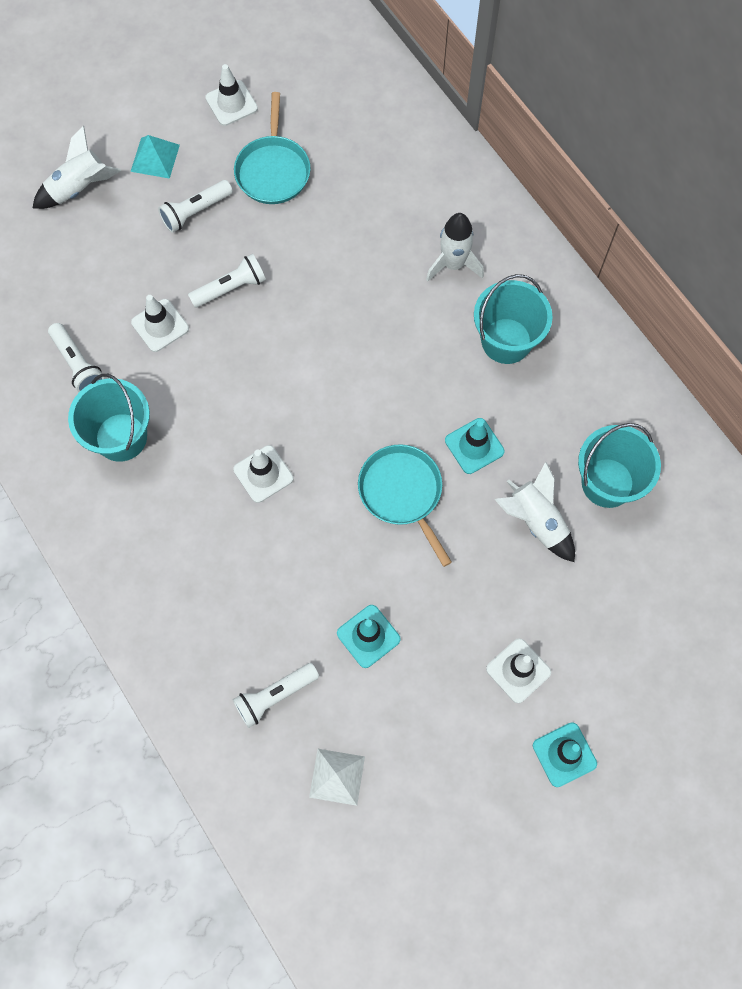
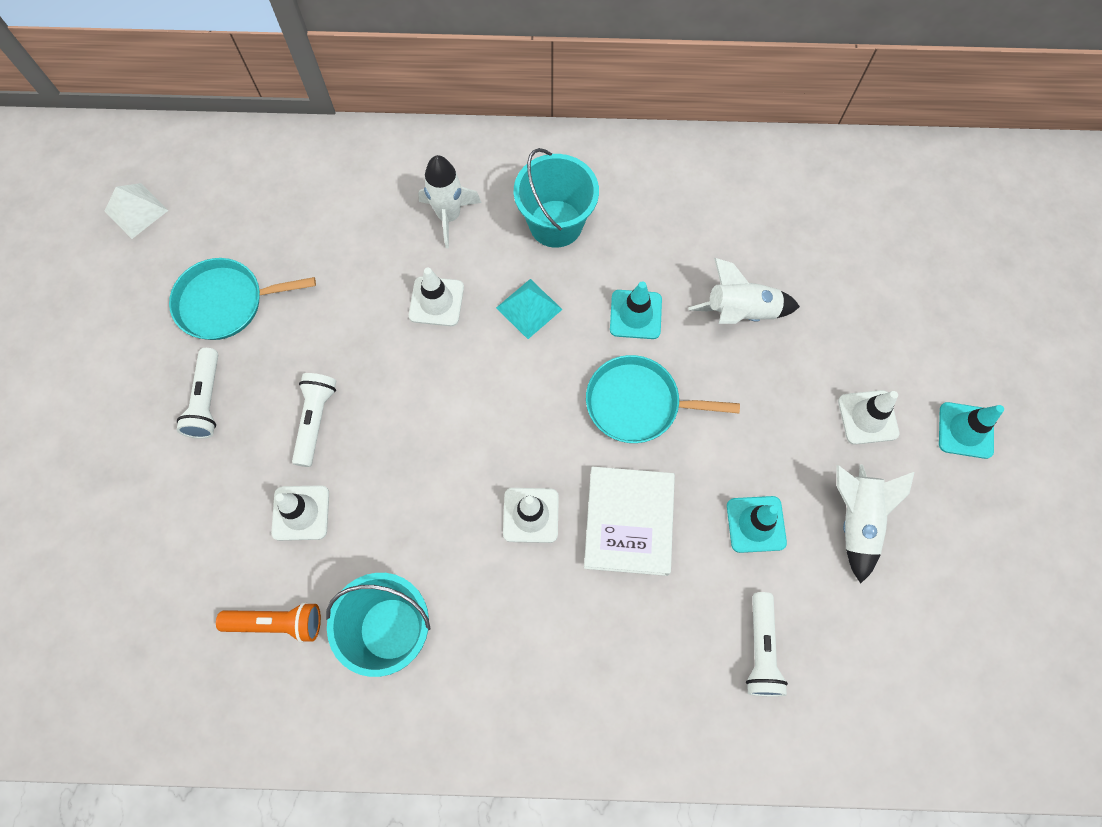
camera: 55 degrees left, 0 degrees up
white rocket [33,126,121,209] -> white rocket moved to [836,465,914,584]
white flashlight [48,323,104,392] -> orange flashlight [216,602,321,643]
turquoise pyramid [131,135,180,179] -> turquoise pyramid moved to [496,279,563,339]
white traffic cone [205,64,258,126] -> white traffic cone moved to [409,268,464,326]
turquoise pan [234,92,311,204] -> turquoise pan turned 135 degrees clockwise [169,258,316,340]
white pyramid [309,749,365,806] -> white pyramid moved to [105,183,169,239]
turquoise bucket [578,423,661,508] -> none
none -> white book [584,467,675,576]

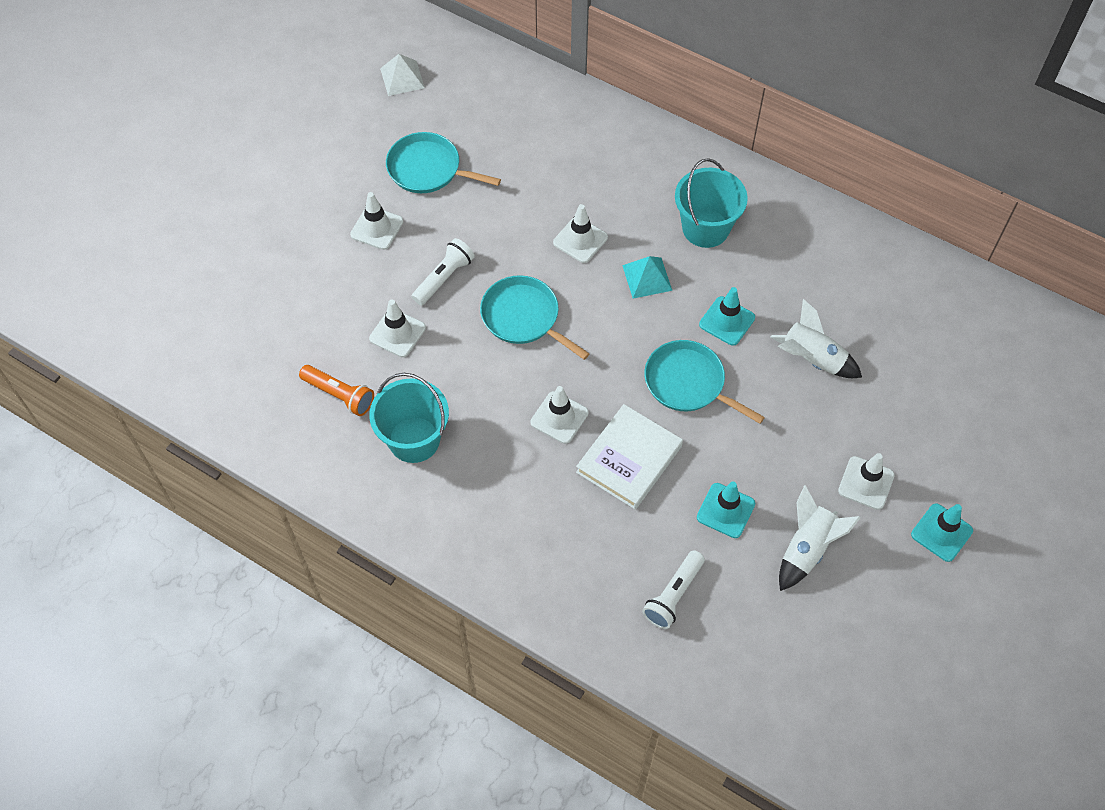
camera: 30 degrees right, 10 degrees down
white flashlight [177,348,218,439] -> white traffic cone [350,192,403,250]
white rocket [418,155,481,248] -> none
none -> turquoise pan [480,275,589,360]

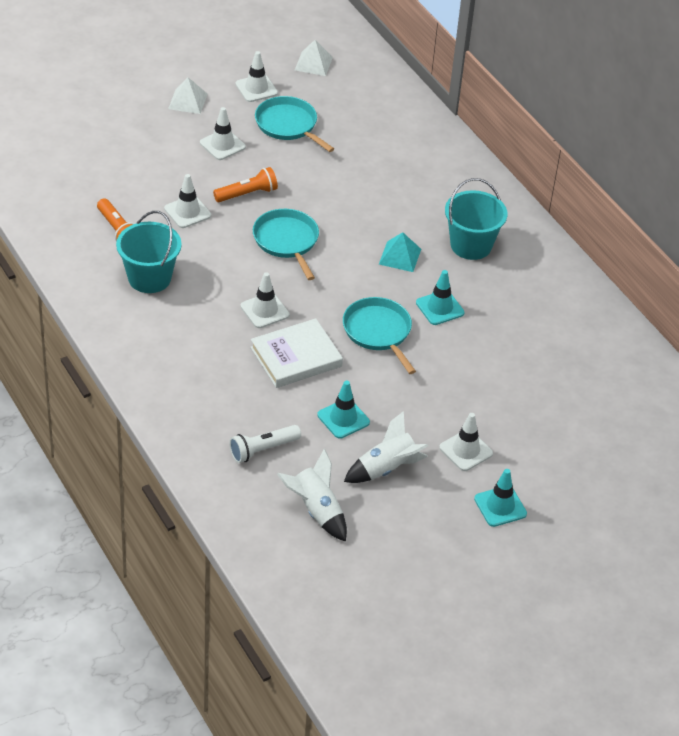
camera: 25 degrees right, 15 degrees down
white flashlight [412,238,475,305] -> orange flashlight [213,167,278,202]
white traffic cone [553,204,608,263] -> white traffic cone moved to [235,51,278,102]
white rocket [771,299,862,378] -> white rocket moved to [277,449,347,542]
none -> white pyramid [168,77,208,114]

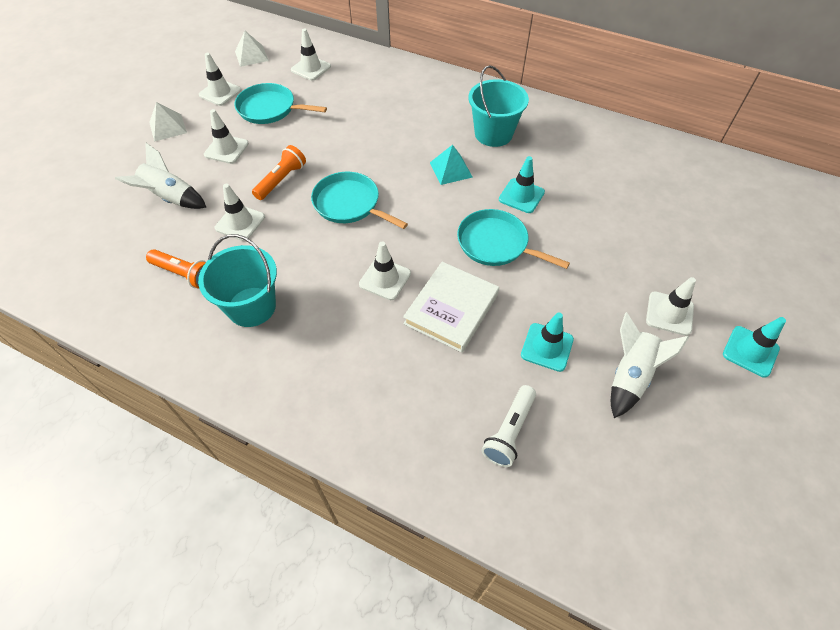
camera: 30 degrees left, 10 degrees up
white rocket [277,449,347,542] -> white rocket moved to [115,142,206,209]
none -> white traffic cone [291,28,331,80]

